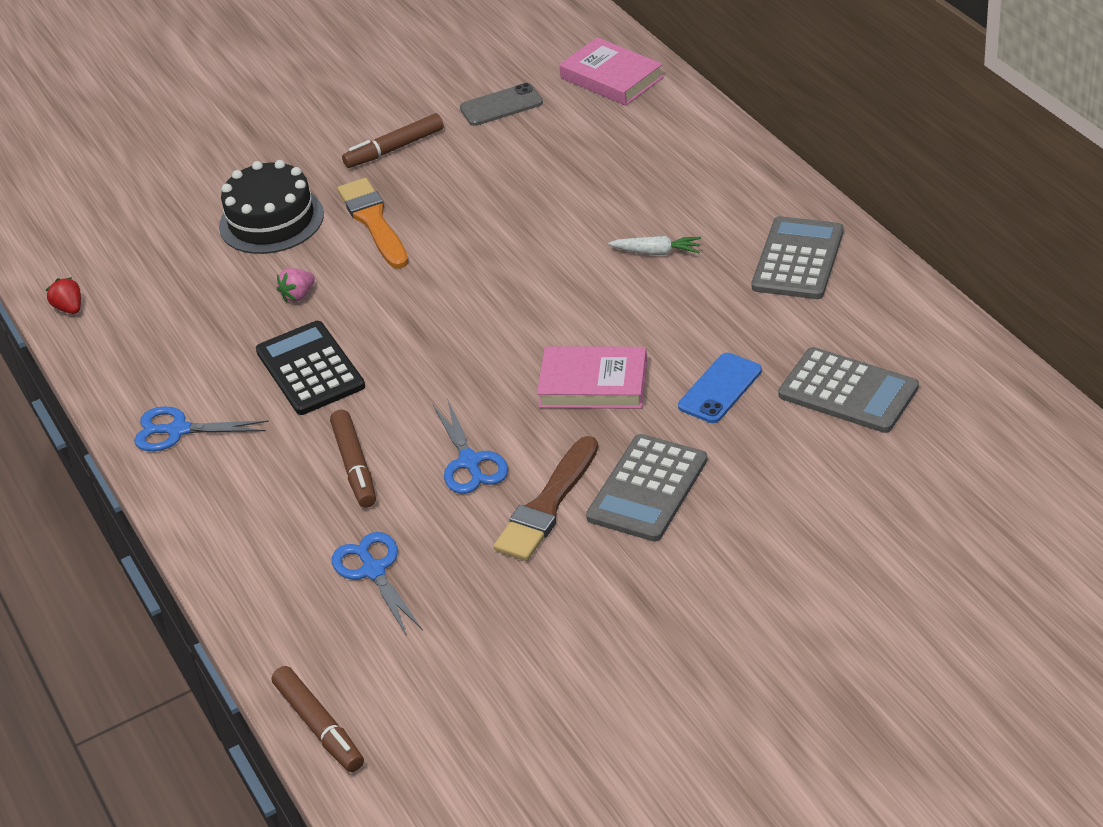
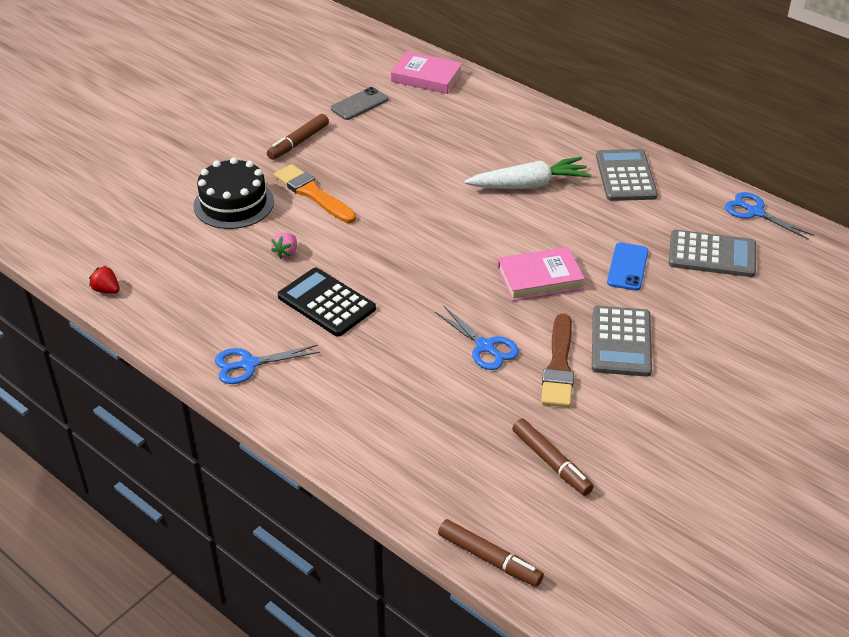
camera: 25 degrees left, 0 degrees up
brown marker [330,410,376,508] -> brown marker moved to [512,419,594,496]
blue scissors [332,532,423,636] -> blue scissors moved to [725,192,814,240]
white carrot [608,236,701,255] -> white carrot [464,157,591,189], size x1.92

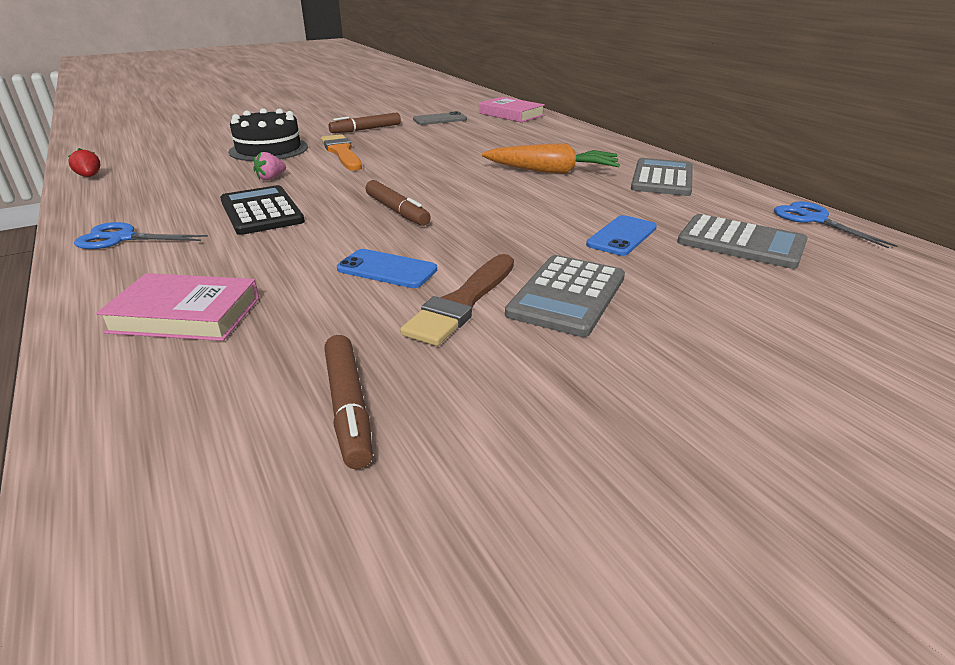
camera: 20 degrees right, 10 degrees down
blue scissors [435,306,519,370] -> blue phone [337,249,437,288]
brown marker [438,519,544,587] -> brown marker moved to [366,180,431,226]
white carrot [464,157,591,189] -> orange carrot [482,143,620,174]
pink book [497,247,585,301] -> pink book moved to [96,273,259,341]

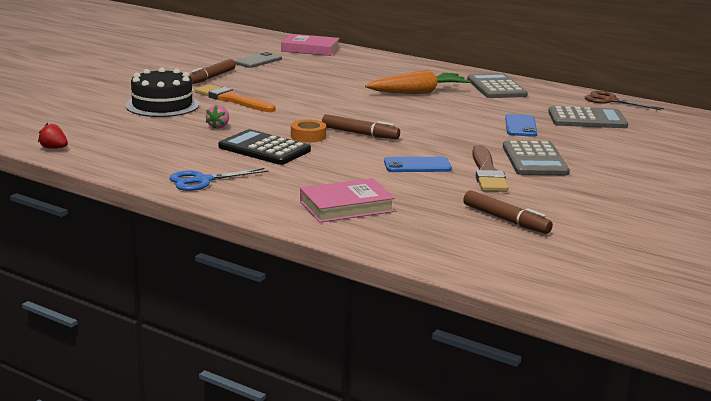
camera: 30 degrees left, 10 degrees down
blue scissors [774,201,897,249] -> brown scissors [585,91,664,110]
none -> orange tape [291,120,326,143]

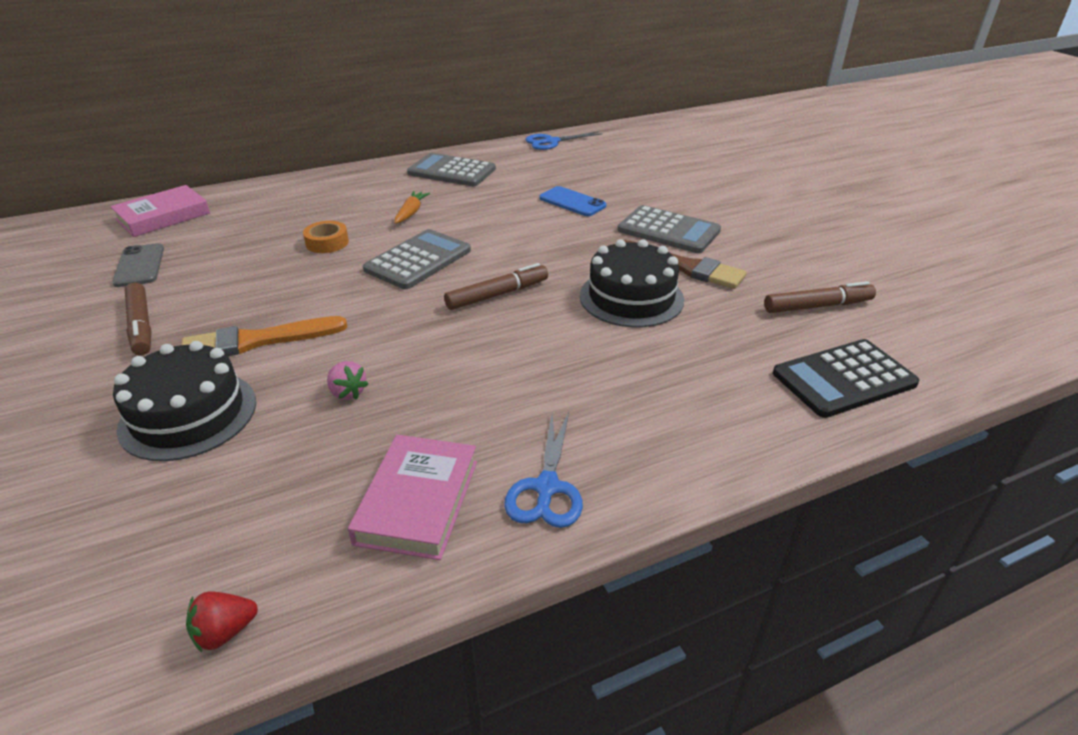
camera: 55 degrees left, 15 degrees up
black calculator [218,129,311,165] -> black calculator moved to [773,339,919,418]
orange tape [291,120,326,143] -> orange tape moved to [303,221,349,253]
pink book [300,178,395,223] -> pink book moved to [348,435,477,560]
orange carrot [365,70,471,94] -> orange carrot [394,191,430,224], size x0.52
blue phone [384,157,452,172] -> black cake [580,239,684,327]
grey calculator [548,106,628,128] -> grey calculator moved to [363,229,471,289]
brown scissors [585,91,664,110] -> blue scissors [525,132,603,150]

